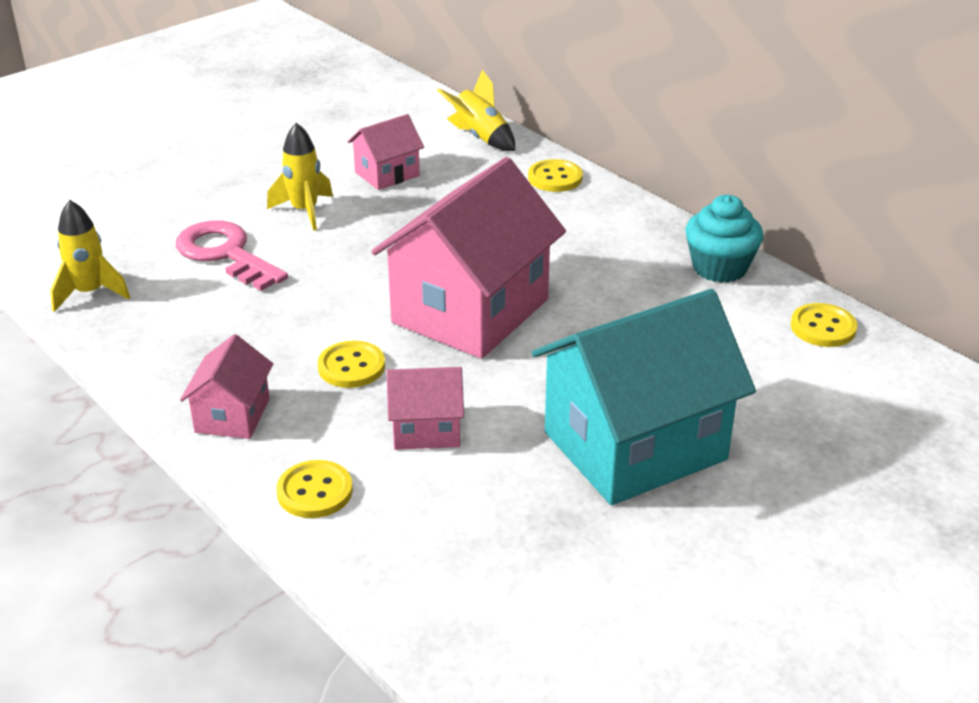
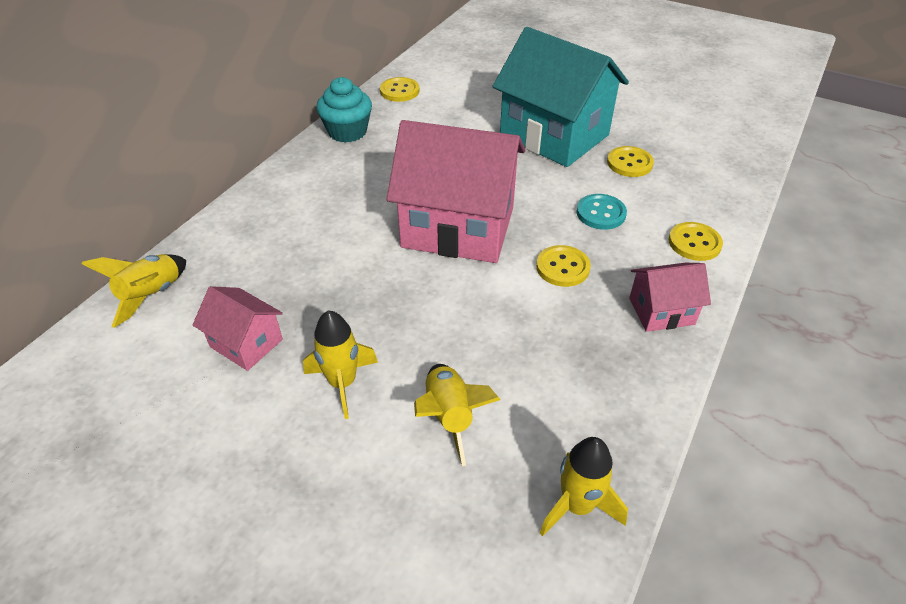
camera: 110 degrees left, 10 degrees up
pink key [176,220,288,291] -> yellow rocket [414,364,501,466]
pink house [386,367,464,450] -> turquoise button [576,194,627,230]
yellow button [528,159,583,192] -> yellow button moved to [607,146,654,177]

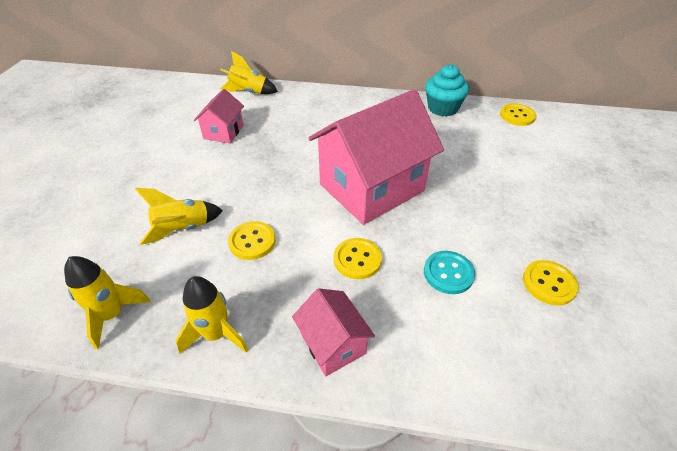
camera: 70 degrees right, 0 degrees up
yellow rocket [303,310,378,419] -> yellow rocket moved to [176,276,248,354]
pink house [387,120,525,263] -> pink house turned 60 degrees clockwise [309,89,444,225]
turquoise house [493,27,629,167] -> none
yellow button [669,222,723,261] -> yellow button moved to [228,221,276,260]

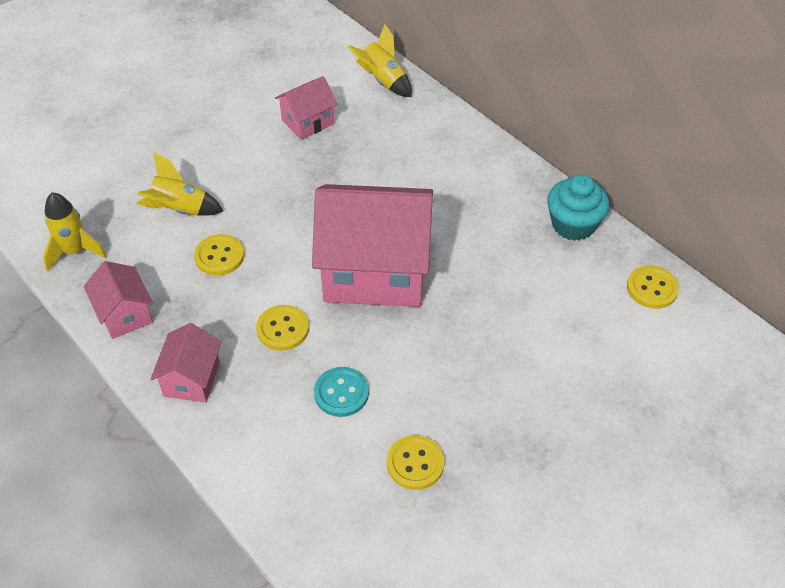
camera: 40 degrees right, 5 degrees up
yellow rocket [176,276,248,354] -> pink house [84,261,153,339]

